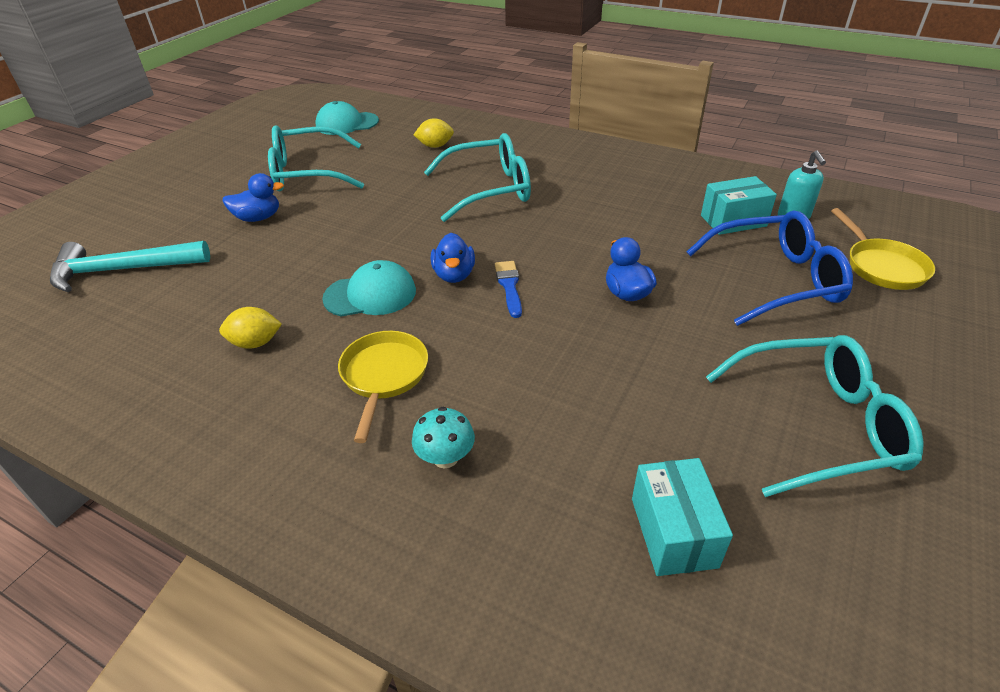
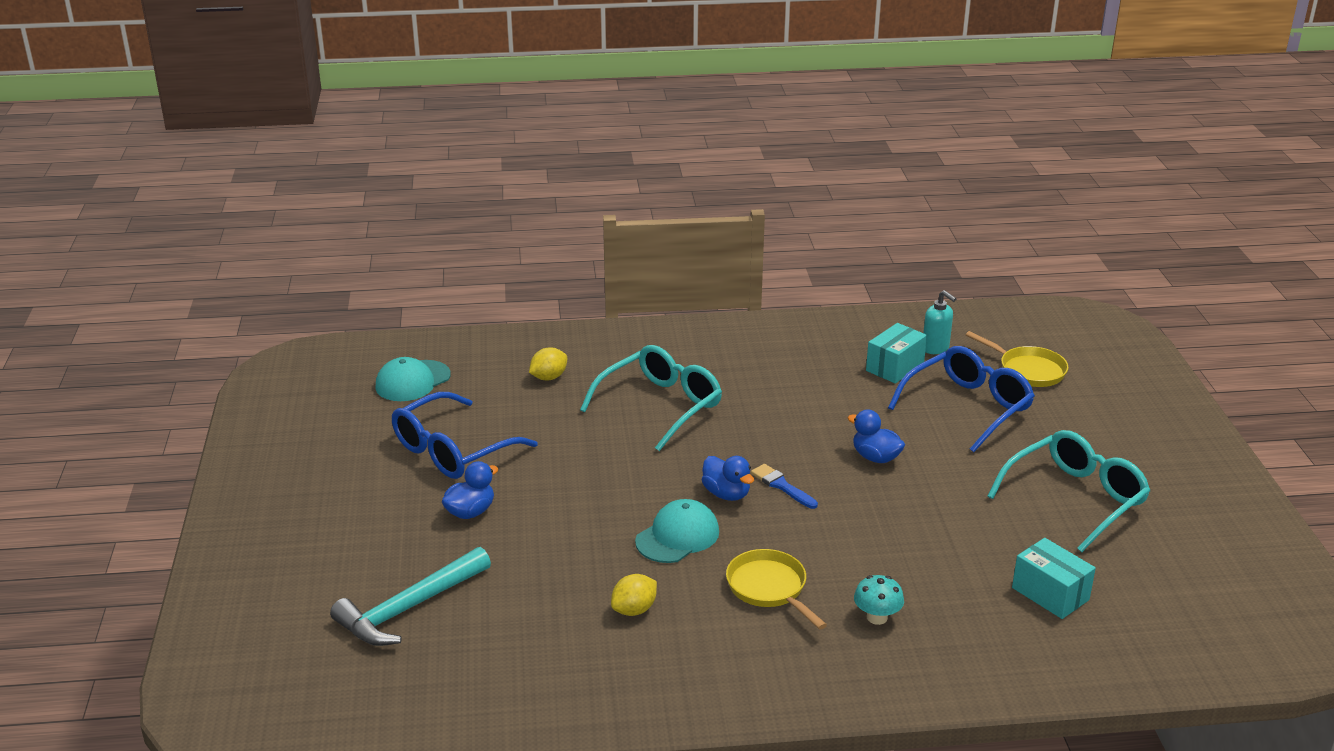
camera: 35 degrees left, 10 degrees down
turquoise glasses [268,125,364,191] -> blue glasses [392,392,537,479]

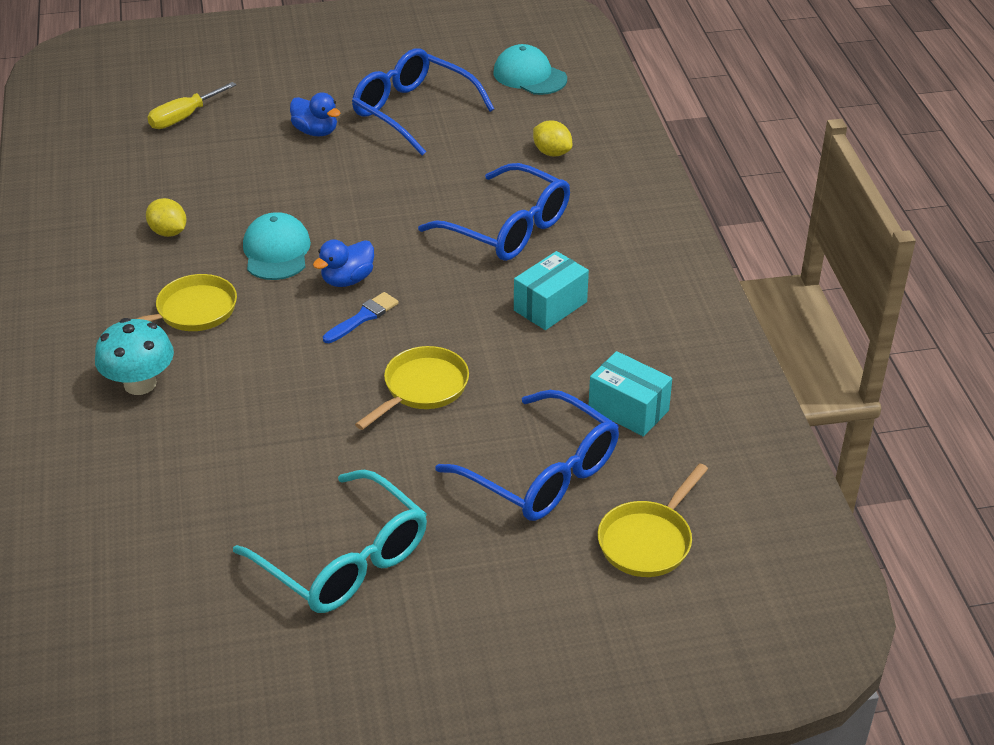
camera: 85 degrees right, 10 degrees up
turquoise hammer [330,547,491,646] -> yellow screwdriver [147,82,236,129]
turquoise glasses [580,345,722,451] -> blue glasses [418,163,570,261]
turquoise cap [635,499,719,563] -> turquoise cap turned 135 degrees counterclockwise [243,212,311,280]
blue duck [848,410,905,463] -> yellow pan [355,346,469,430]
turquoise mushroom [854,575,904,625] -> turquoise mushroom [95,318,174,395], size x1.51
turquoise soap dispenser [923,290,956,354] -> none
turquoise box [1012,538,1096,619] -> turquoise box moved to [514,251,589,330]

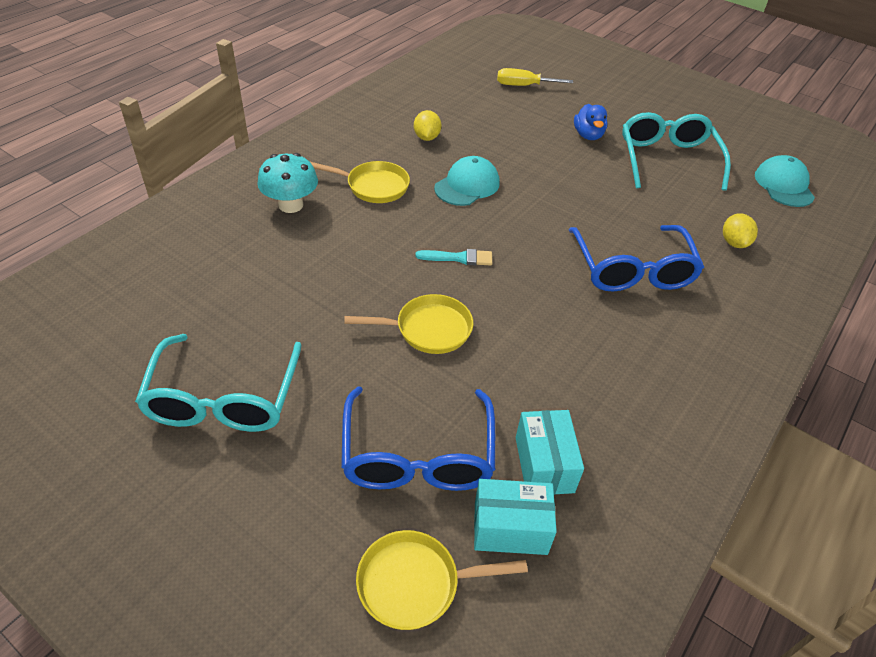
camera: 45 degrees right, 5 degrees up
blue duck [313,239,374,287] -> none
blue brush [323,292,399,343] -> turquoise brush [416,249,492,266]
blue glasses [352,48,494,156] -> turquoise glasses [622,112,731,191]
turquoise box [514,251,589,330] -> turquoise box moved to [474,479,557,555]

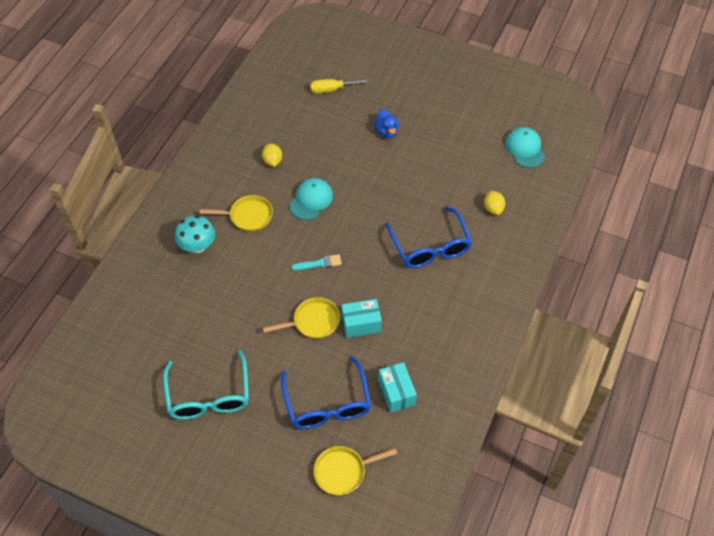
camera: 10 degrees left, 10 degrees up
turquoise box [474,479,557,555] -> turquoise box moved to [341,299,382,338]
turquoise glasses [622,112,731,191] -> none

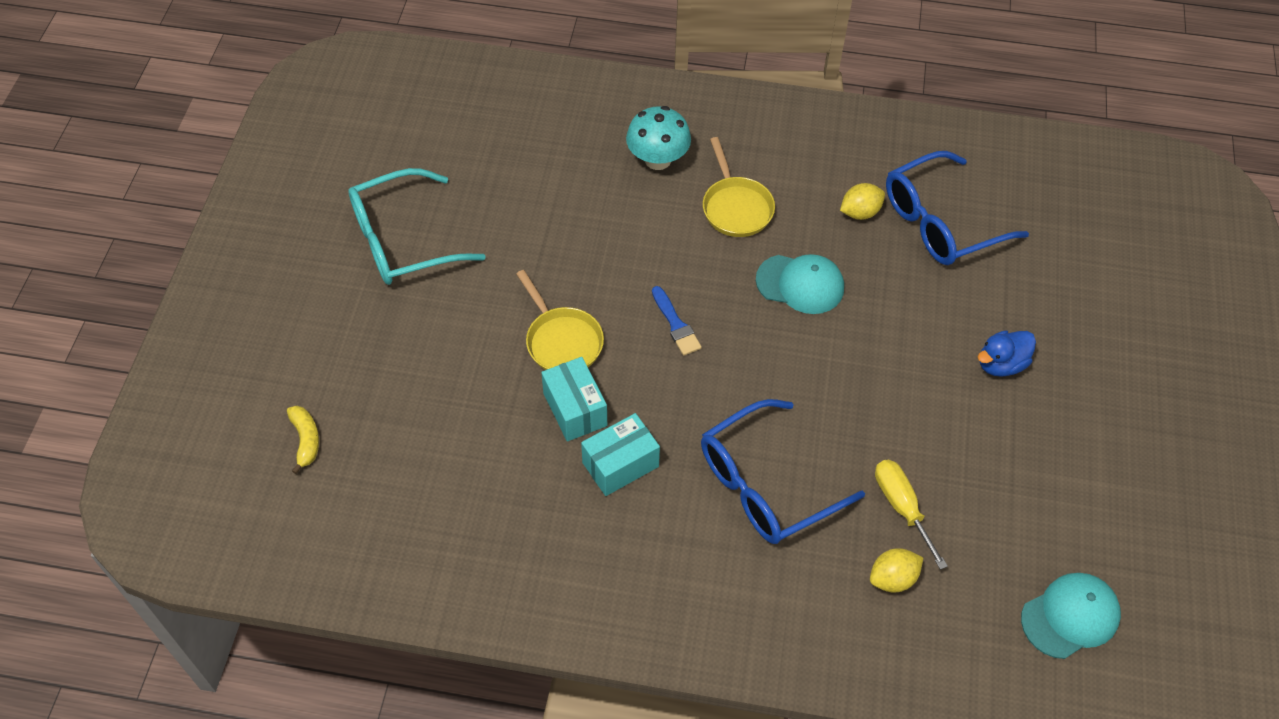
camera: 75 degrees right, 0 degrees up
blue glasses [281,356,371,429] -> blue glasses moved to [886,151,1029,265]
turquoise brush [291,254,342,271] -> blue brush [652,286,702,356]
yellow screwdriver [310,79,368,93] -> yellow screwdriver moved to [875,460,948,570]
yellow pan [314,446,397,495] -> yellow banana [287,406,319,474]
turquoise box [378,362,417,413] -> turquoise box moved to [581,413,660,496]

